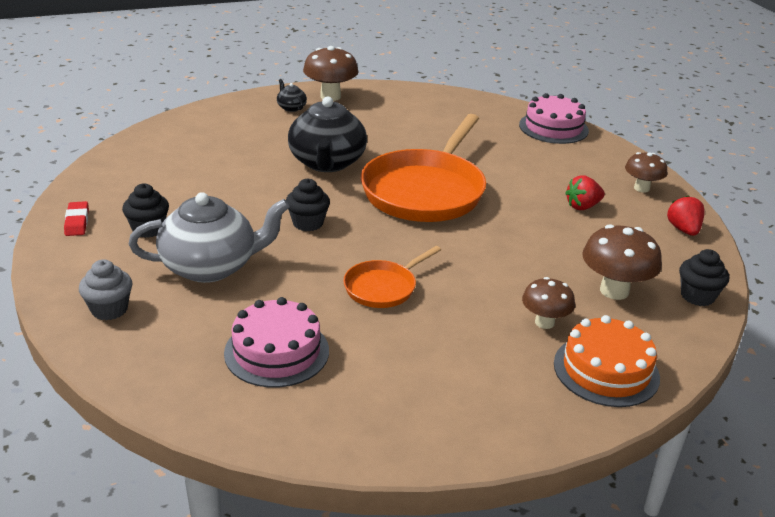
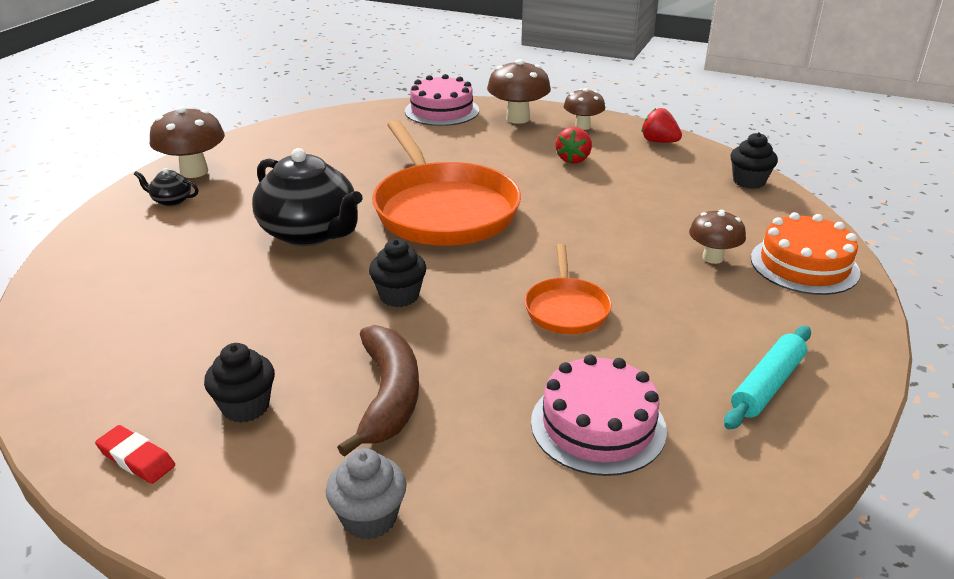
camera: 45 degrees left, 0 degrees up
grey teapot [129,192,290,283] -> brown banana [337,325,419,457]
brown mushroom [582,224,662,300] -> brown mushroom moved to [487,59,551,124]
none -> turquoise rolling pin [724,326,811,430]

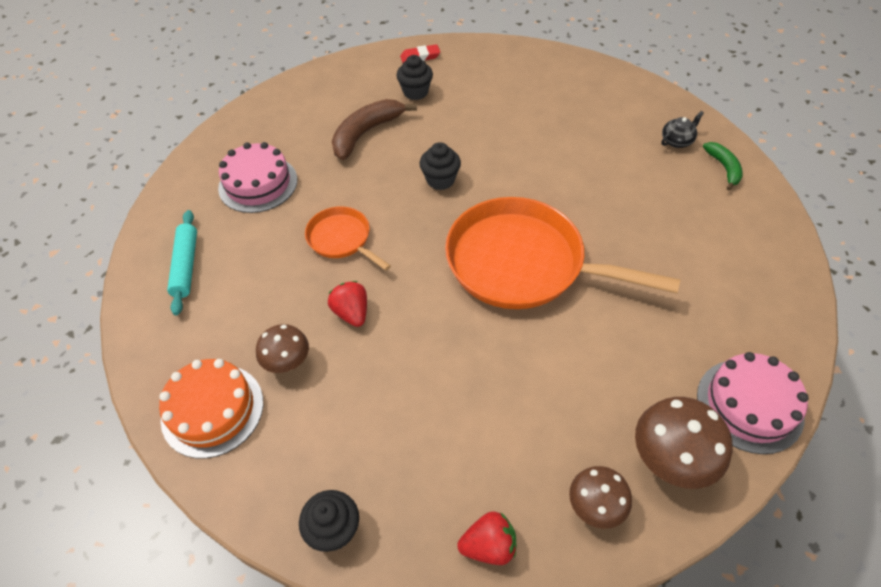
camera: 135 degrees right, 20 degrees up
brown mushroom [150,106,225,178] -> green banana [703,142,743,191]
black teapot [252,148,363,246] -> none
grey cupcake [326,449,406,540] -> none
brown banana [337,325,419,457] -> brown banana turned 90 degrees clockwise [332,99,417,160]
red strawberry [555,127,592,164] -> red strawberry moved to [328,281,367,327]

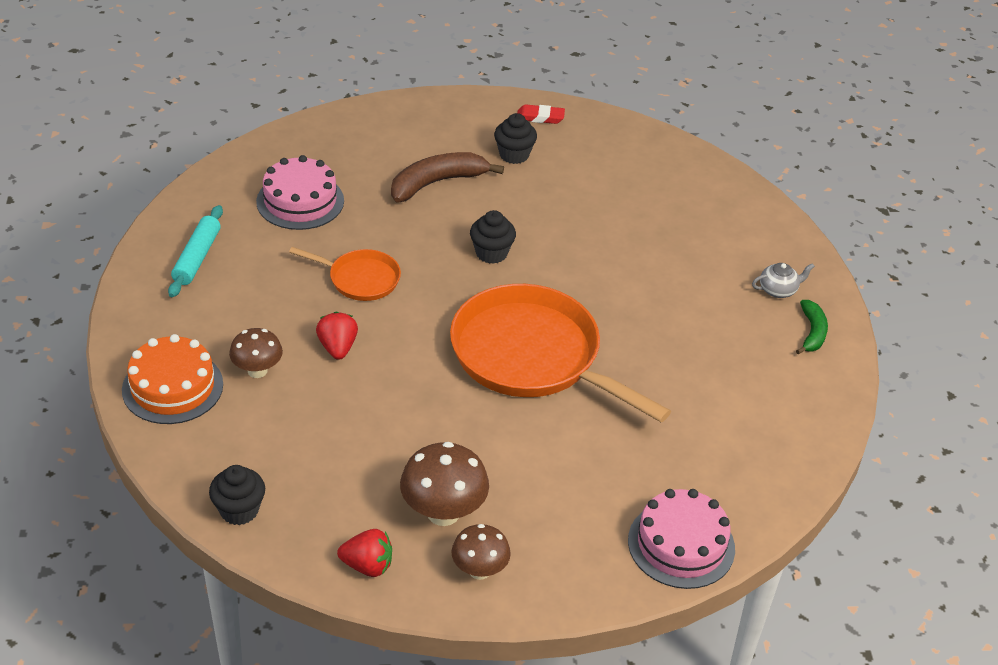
camera: 15 degrees right, 10 degrees down
orange pan [305,206,391,270] -> orange pan turned 135 degrees clockwise [289,247,401,301]
brown mushroom [635,397,732,489] -> brown mushroom moved to [400,442,489,526]
black teapot [661,111,704,148] -> grey teapot [752,263,815,298]

